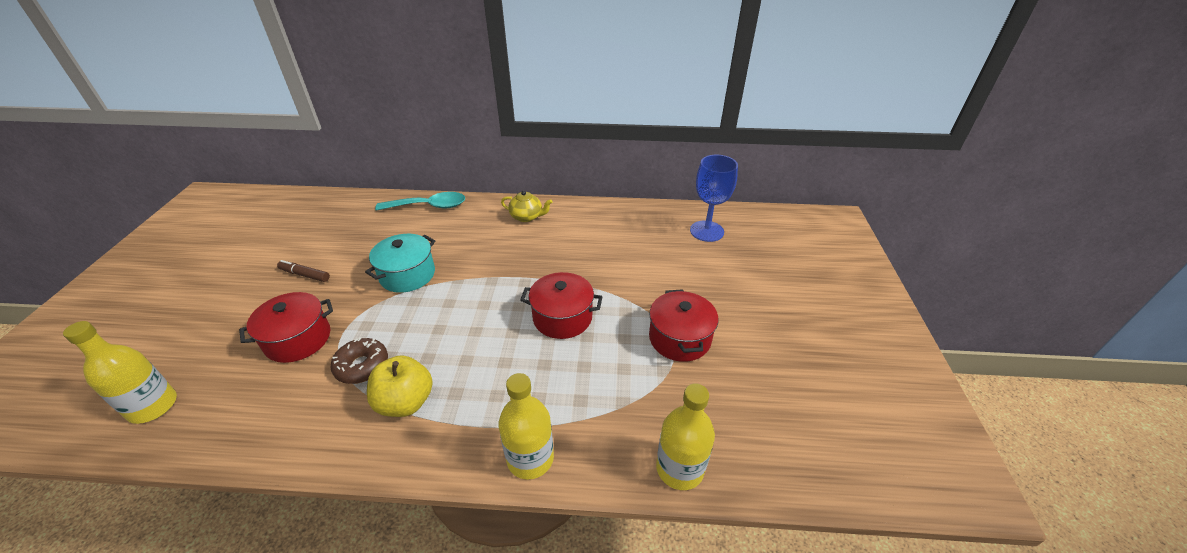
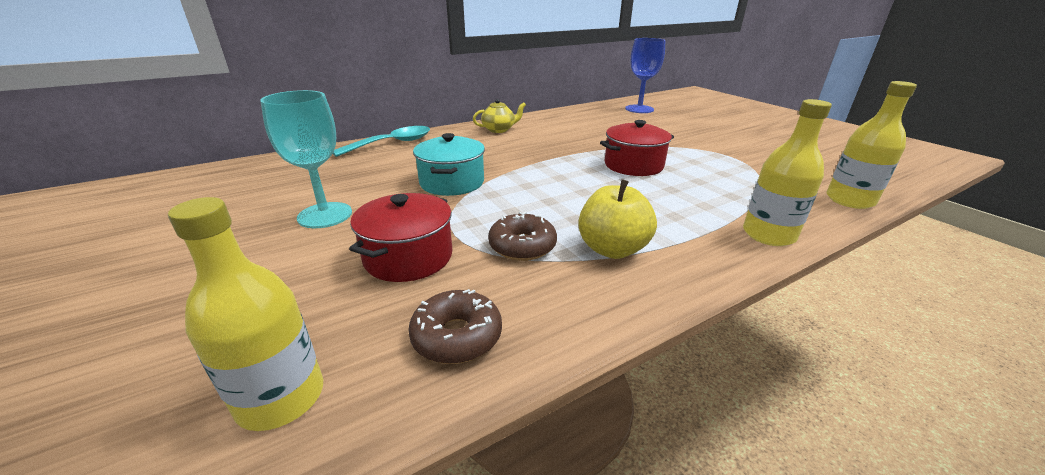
camera: 35 degrees left, 10 degrees down
brown marker [277,260,330,282] -> turquoise goblet [260,90,352,228]
red pot [649,289,718,362] -> none
none -> brown donut [408,289,502,364]

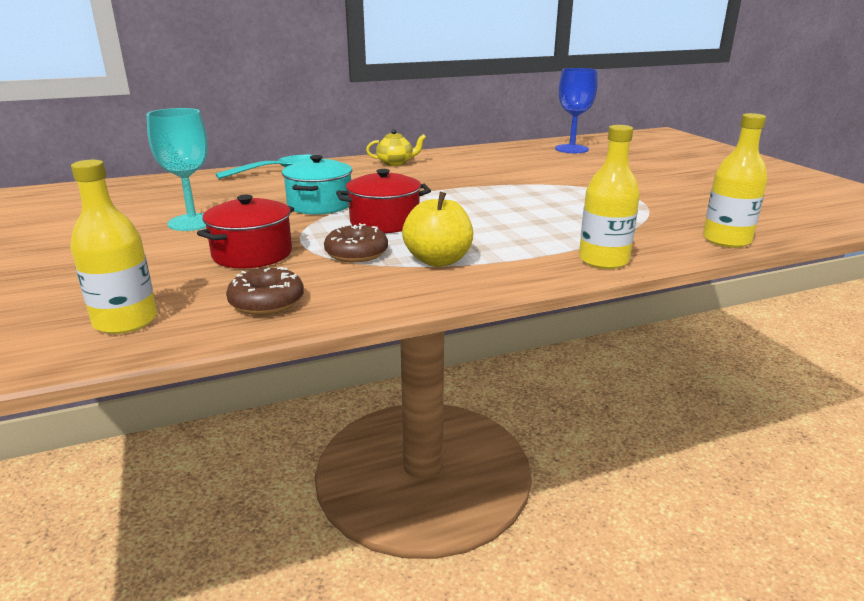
camera: 10 degrees right, 5 degrees down
red pot [600,120,674,176] -> red pot moved to [336,169,431,233]

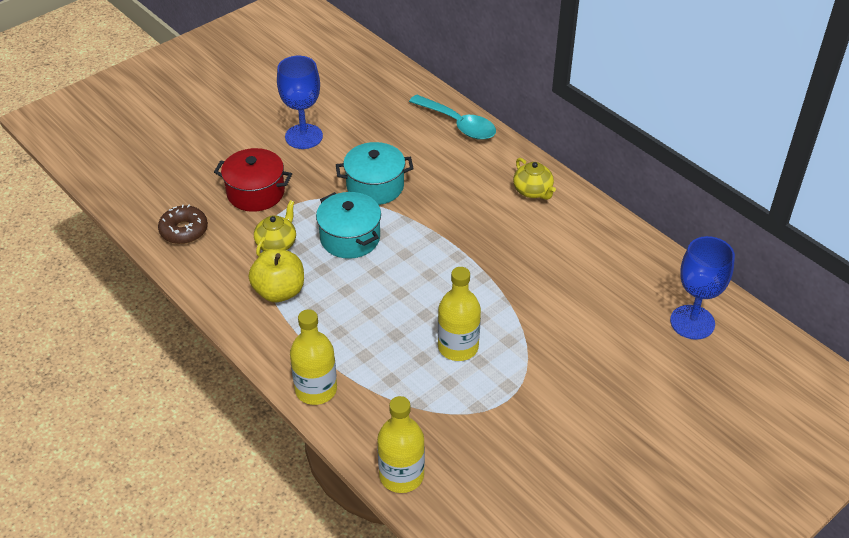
camera: 70 degrees right, 20 degrees up
yellow bottle [70,160,157,334] -> yellow bottle moved to [438,267,481,361]
turquoise goblet [146,108,207,231] -> blue goblet [277,56,323,149]
brown donut [324,223,388,263] -> yellow teapot [254,200,296,256]
red pot [336,169,431,233] -> turquoise pot [316,192,381,259]

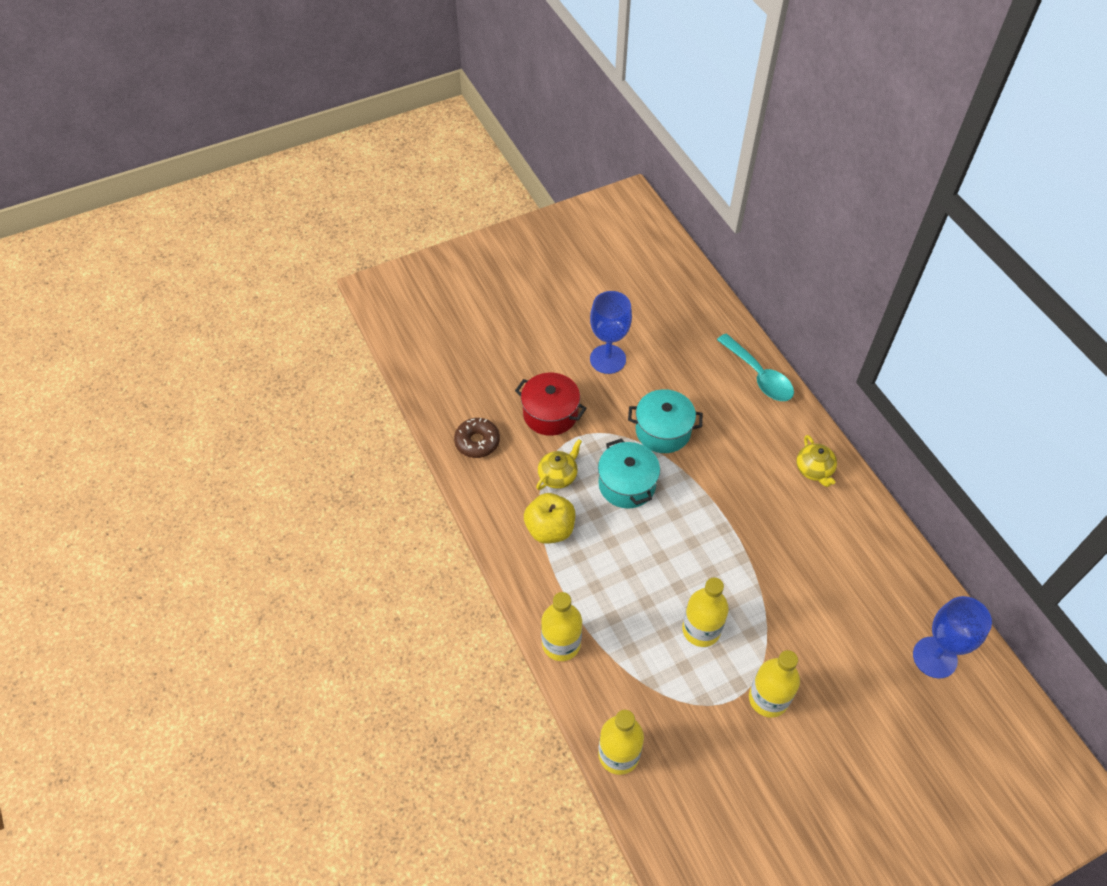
camera: 15 degrees right, 10 degrees up
none -> yellow bottle [749,650,800,718]

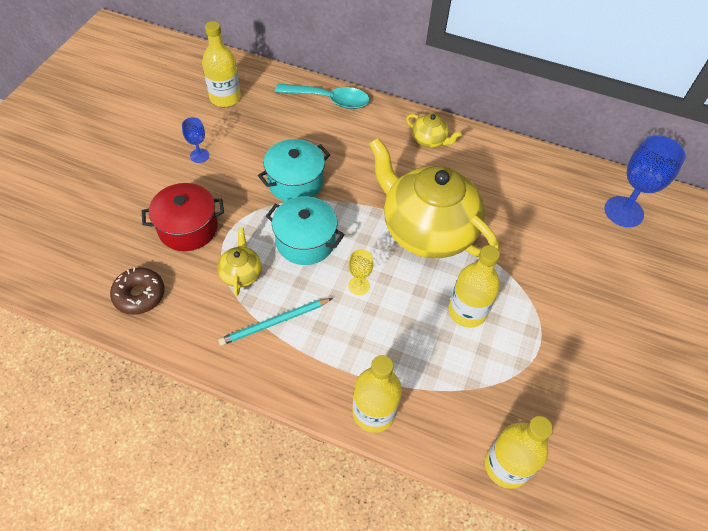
camera: 45 degrees left, 0 degrees up
yellow apple [524,493,575,544] -> turquoise pencil [218,298,333,346]
blue goblet [590,291,632,374] -> blue goblet [182,117,209,163], size x0.51
yellow bottle [749,650,800,718] -> yellow bottle moved to [202,21,241,107]
none -> yellow goblet [348,249,373,295]
none -> yellow teapot [369,138,499,258]

